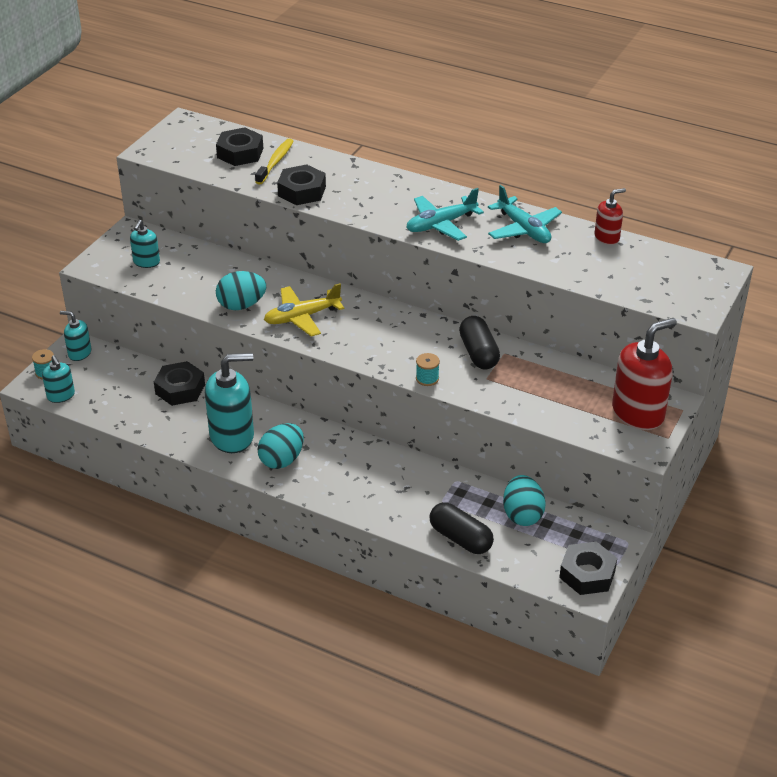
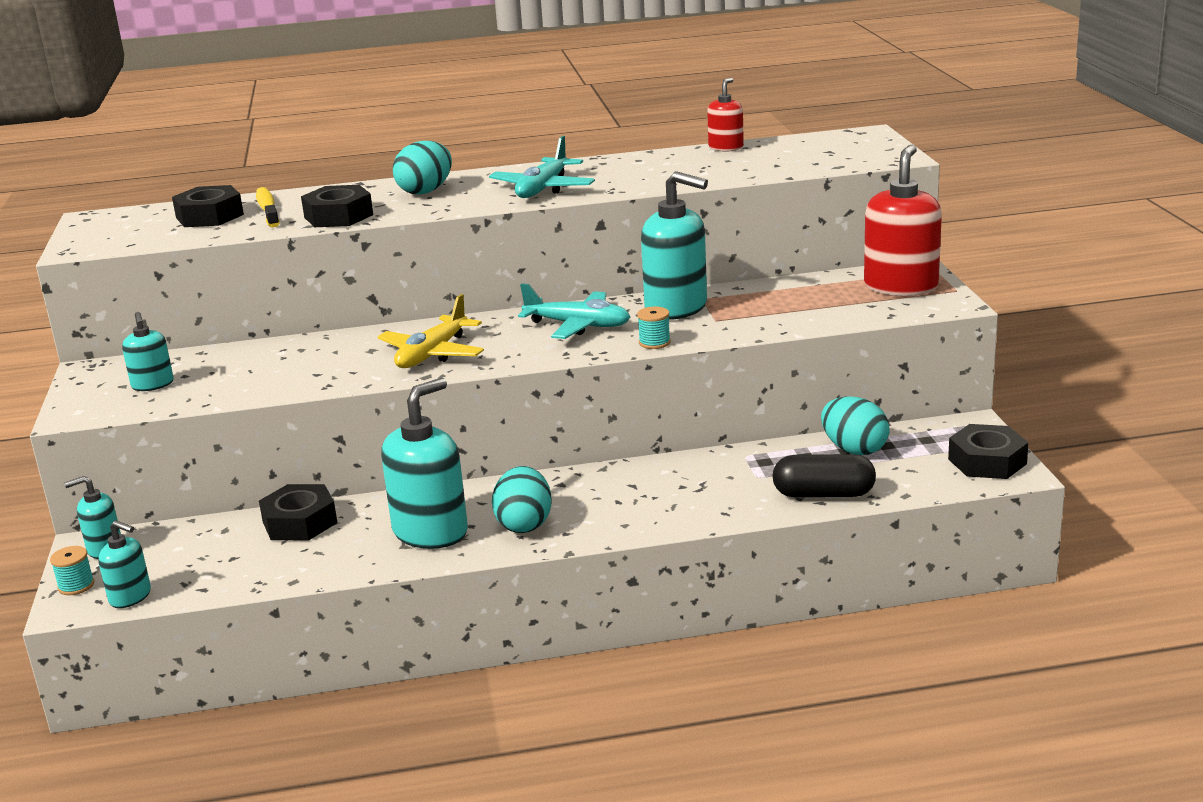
camera: 35 degrees left, 15 degrees down
turquoise egg [216,271,266,310] -> turquoise egg moved to [393,141,452,194]
black capsule [459,316,500,369] -> turquoise soap dispenser [641,171,708,320]
turquoise plane [488,185,562,243] -> turquoise plane moved to [518,283,630,339]

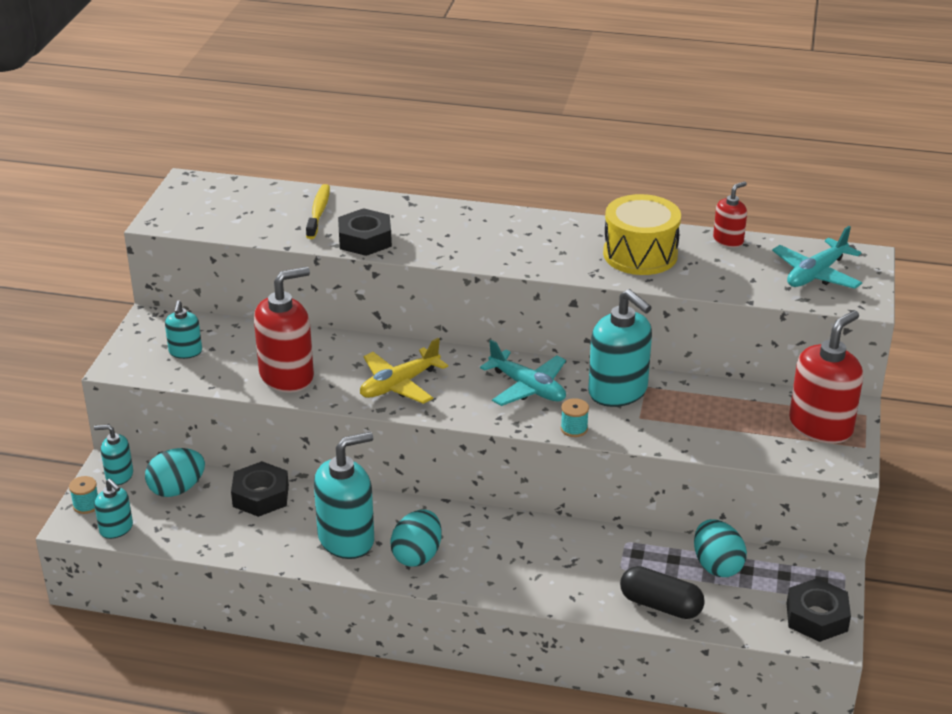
camera: 20 degrees right, 10 degrees up
black nut [172,185,244,227] -> none
turquoise egg [393,141,452,194] -> turquoise egg moved to [145,448,205,497]
turquoise plane [489,136,595,198] -> turquoise plane moved to [772,226,862,289]
none -> red soap dispenser [254,267,314,393]
none -> yellow drum [603,194,681,275]

